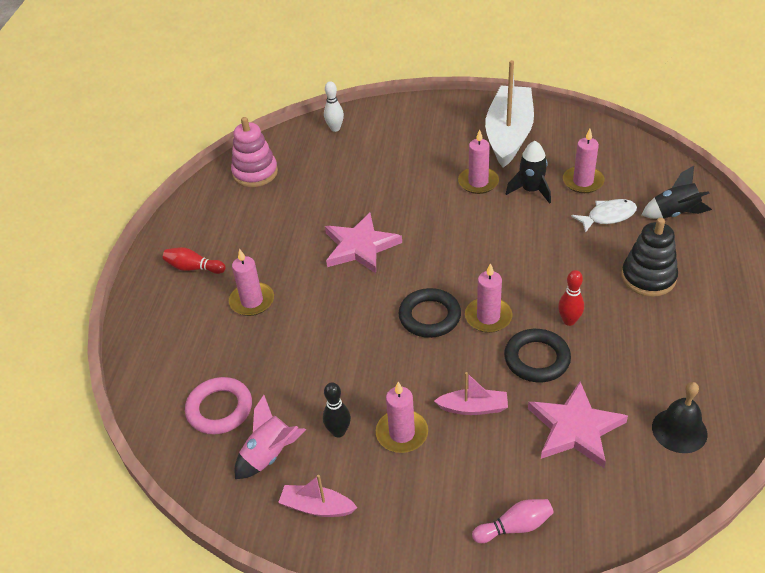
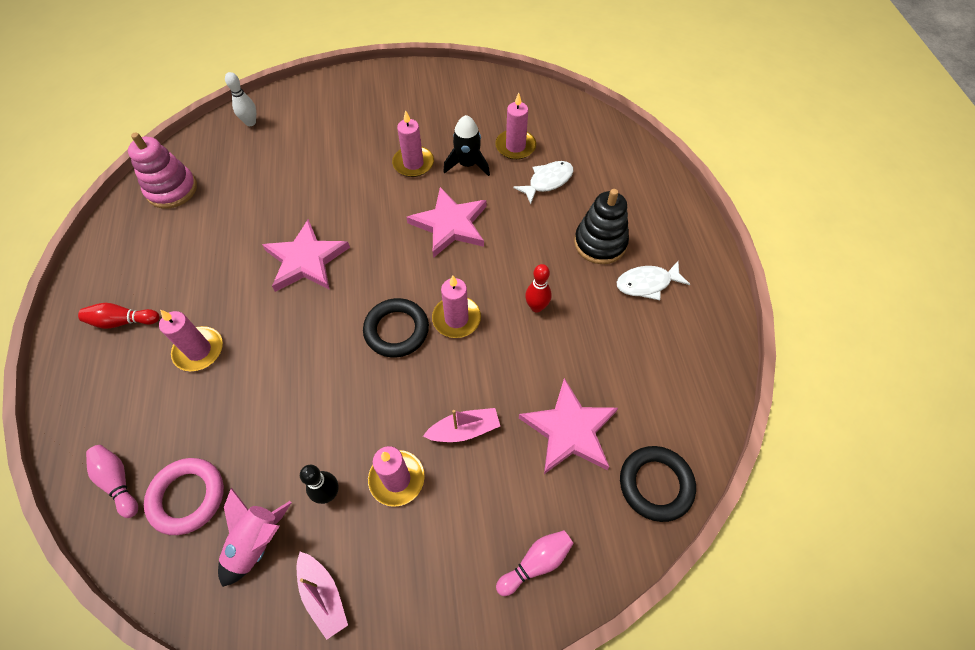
camera: 20 degrees left, 15 degrees up
pink boat [278,475,357,517] -> pink boat turned 120 degrees counterclockwise [297,552,348,640]
white boat [485,60,534,168] -> none
black ring [504,329,571,382] -> black ring moved to [620,446,696,522]
black rocket [642,166,712,219] -> none
black bell [652,382,708,453] -> none
none -> pink bowling pin [86,445,138,518]
none -> pink star [406,187,487,258]
none -> white fish [616,261,690,300]

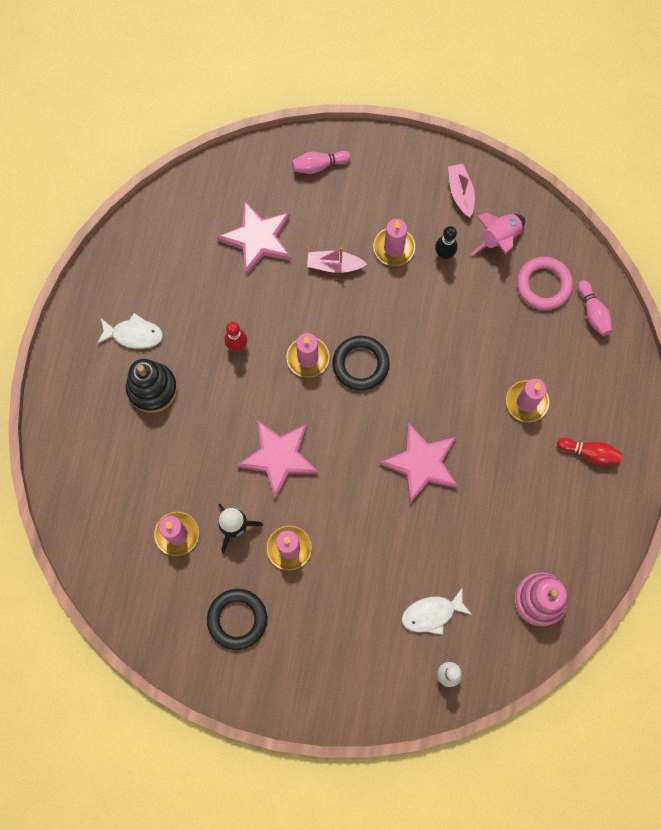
camera: 160 degrees left, 15 degrees up
white fish [513,161,573,204] -> white fish moved to [402,588,472,635]
black ring [620,446,696,522] -> black ring moved to [207,589,267,650]

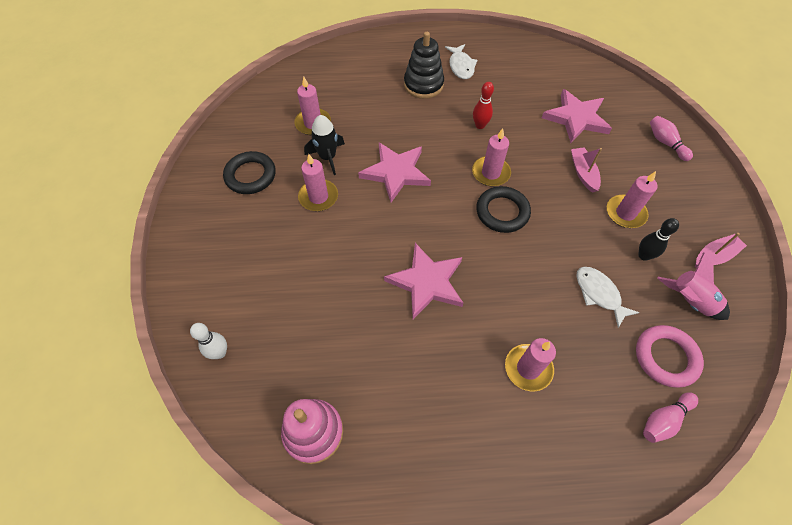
camera: 75 degrees right, 15 degrees down
white fish [402,588,472,635] -> white fish moved to [576,267,639,328]
red bowling pin [557,438,622,466] -> none

